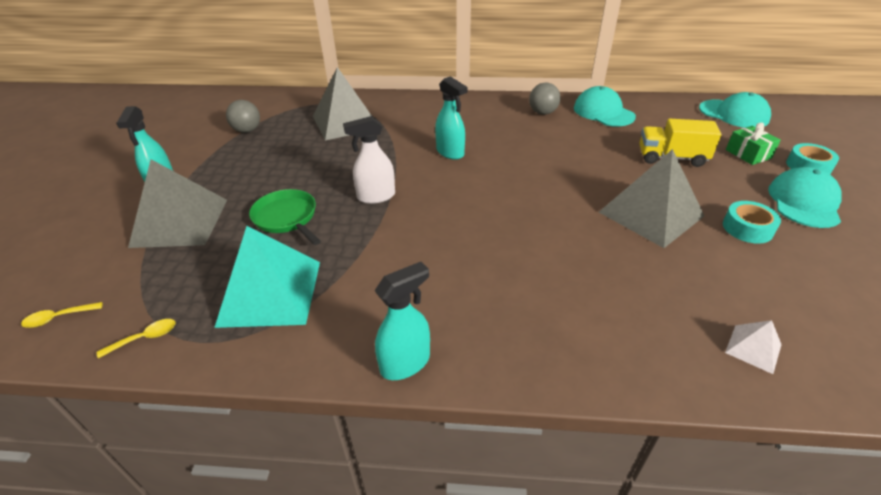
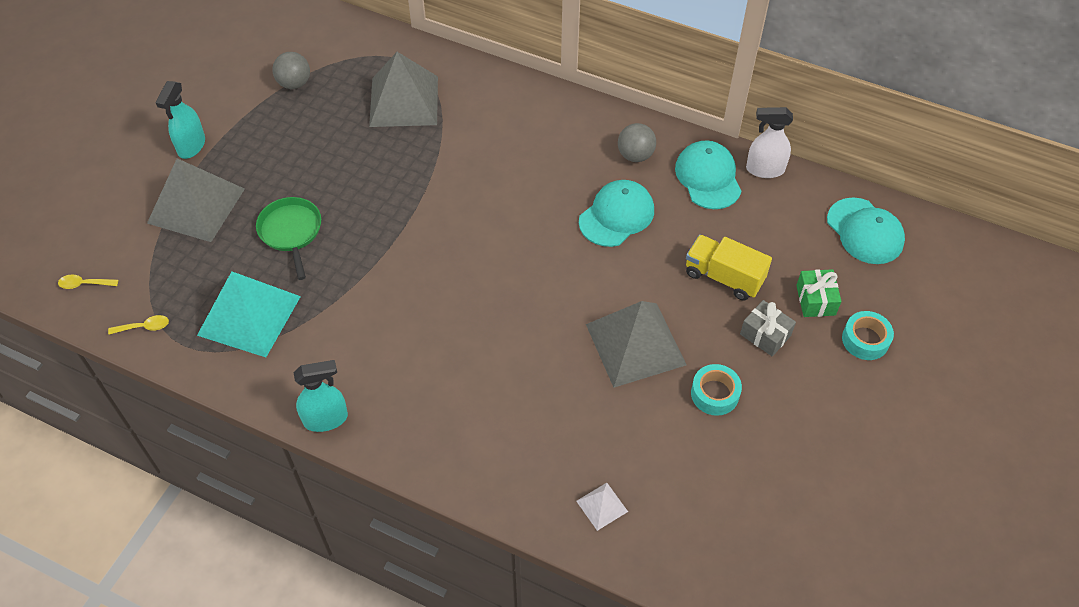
camera: 20 degrees right, 15 degrees up
white spray bottle [343,116,395,204] -> white spray bottle moved to [746,107,793,178]
turquoise spray bottle [435,76,467,160] -> none
turquoise cap [768,167,842,228] -> turquoise cap moved to [579,180,654,247]
none -> grey gift [740,300,796,356]

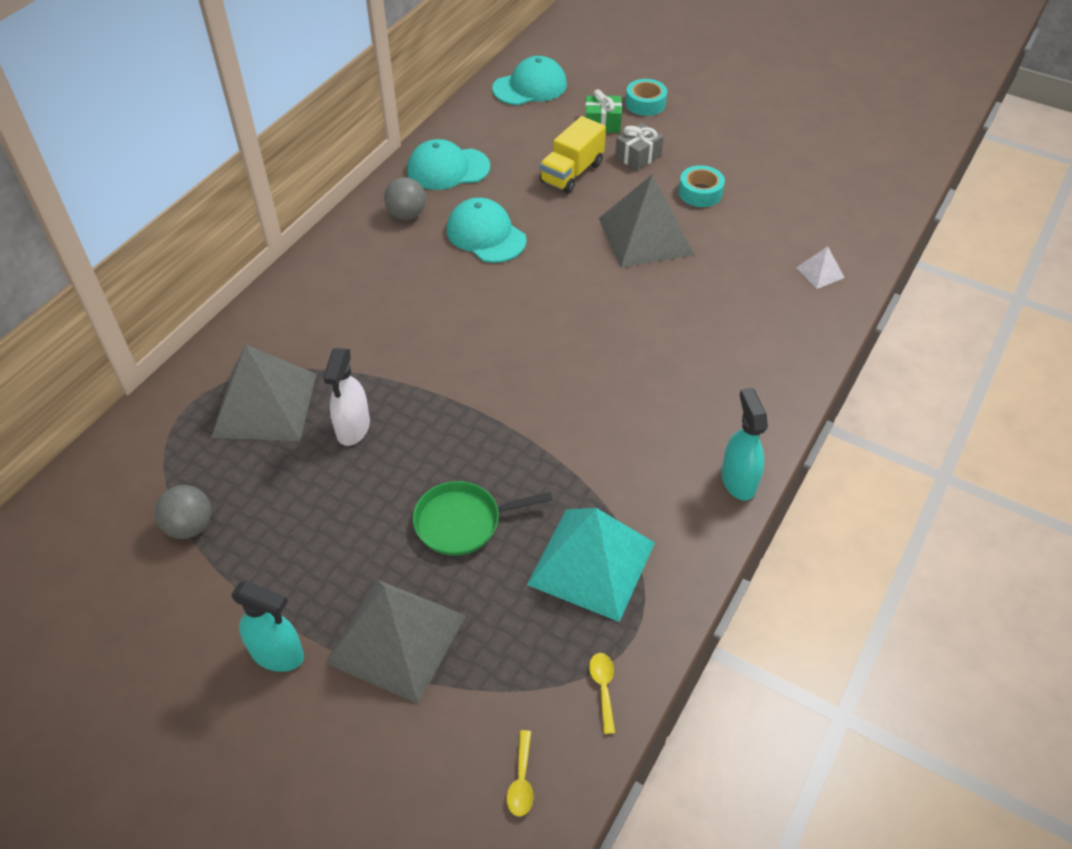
camera: 85 degrees left, 5 degrees down
white spray bottle [746,107,793,178] -> white spray bottle moved to [323,348,370,446]

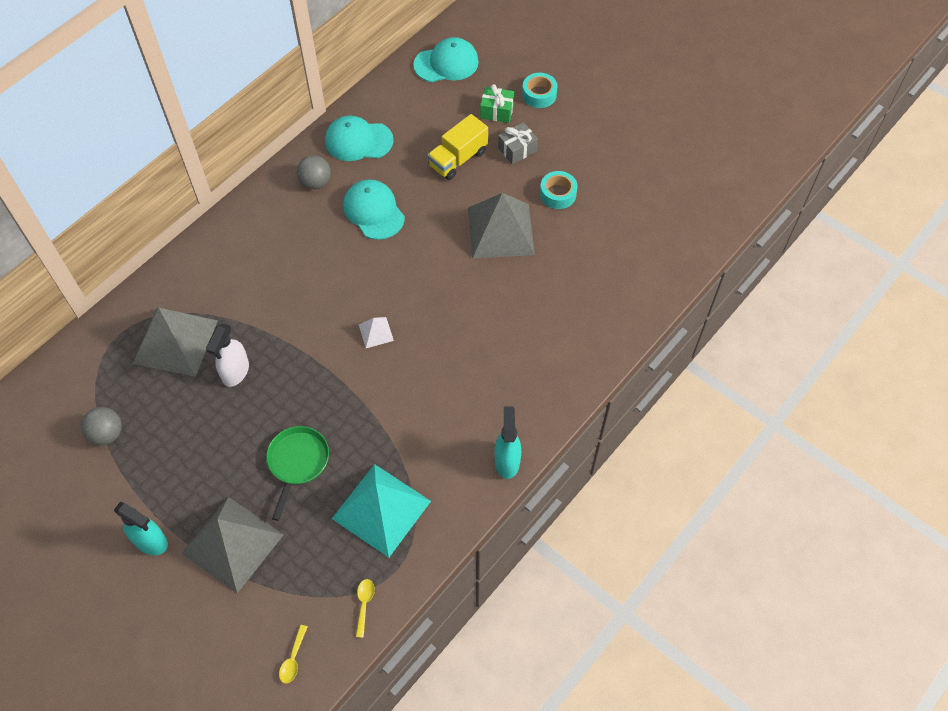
camera: 10 degrees right, 10 degrees up
green pan [413,481,553,556] -> green pan turned 105 degrees clockwise [266,426,329,521]
white pyramid [796,246,845,289] -> white pyramid moved to [359,317,394,348]

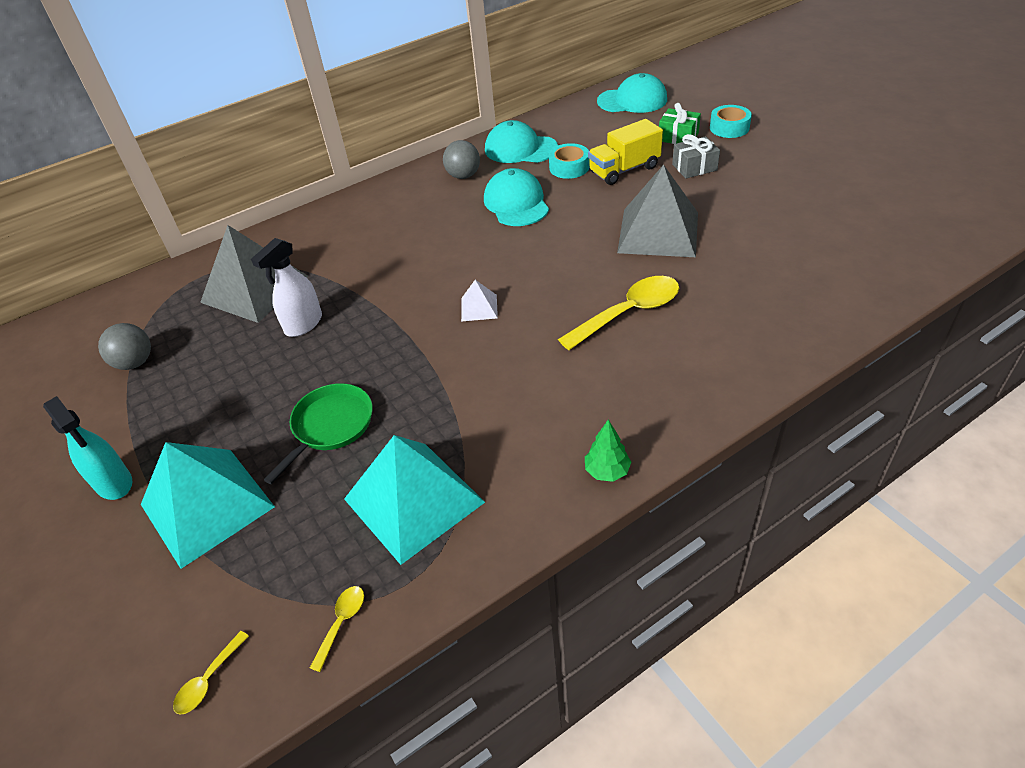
camera: 20 degrees right, 15 degrees down
grey pyramid [181,497,284,593] -> turquoise pyramid [141,442,275,569]
turquoise spray bottle [495,406,521,479] -> green tree [585,420,631,482]
turquoise tape [540,171,578,209] -> turquoise tape moved to [549,143,589,179]
none -> yellow spoon [558,276,679,350]

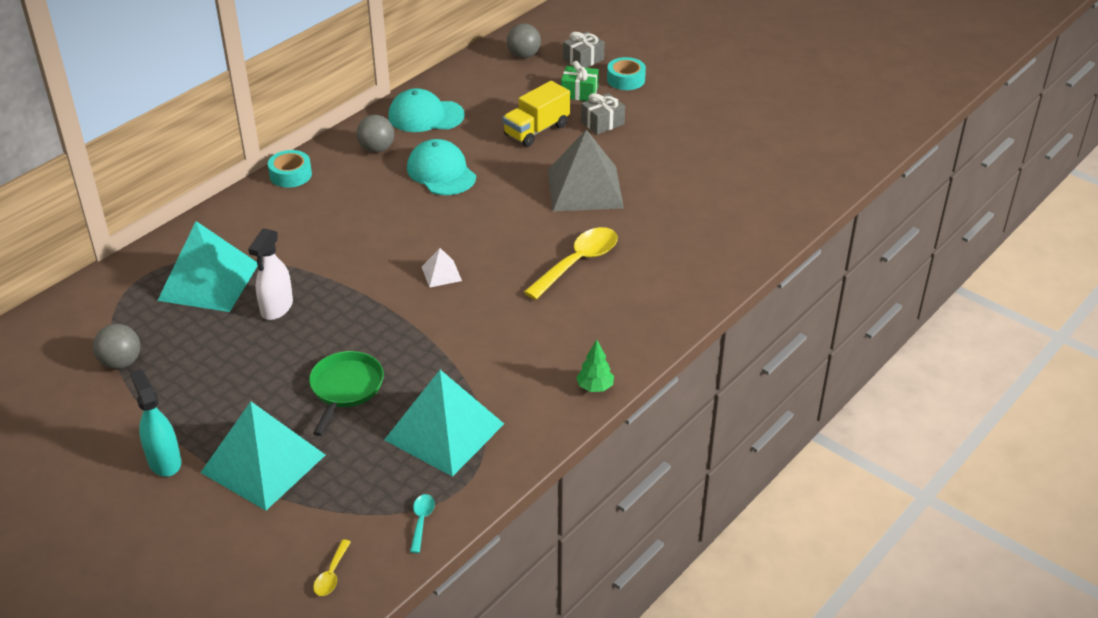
camera: 20 degrees left, 5 degrees down
turquoise spray bottle [43,396,132,500] -> turquoise spray bottle turned 150 degrees counterclockwise [130,369,181,477]
grey pyramid [200,225,308,323] -> turquoise pyramid [157,221,258,312]
yellow spoon [310,586,364,672] -> turquoise spoon [410,494,435,553]
turquoise tape [549,143,589,179] -> turquoise tape moved to [268,150,312,188]
turquoise cap [597,73,667,113] -> grey ball [507,23,541,58]
none -> grey gift [563,32,605,68]

